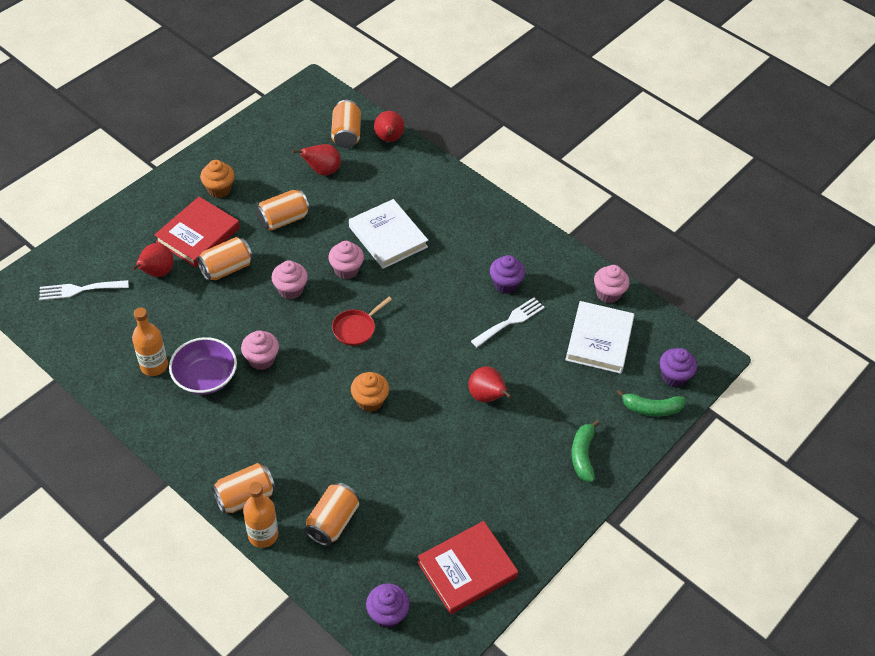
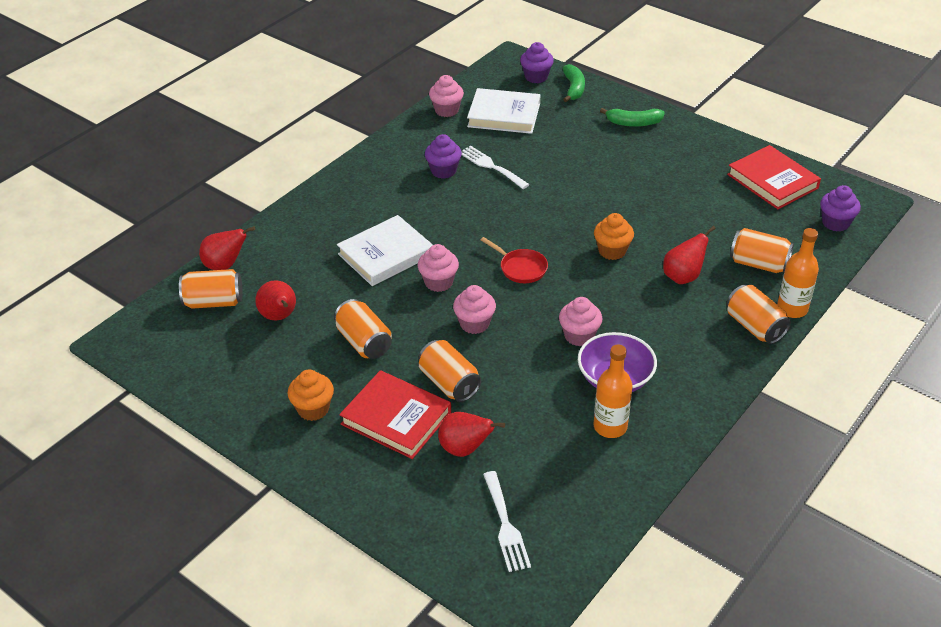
camera: 90 degrees left, 10 degrees down
red pear [468,366,512,402] -> red pear moved to [663,226,716,284]

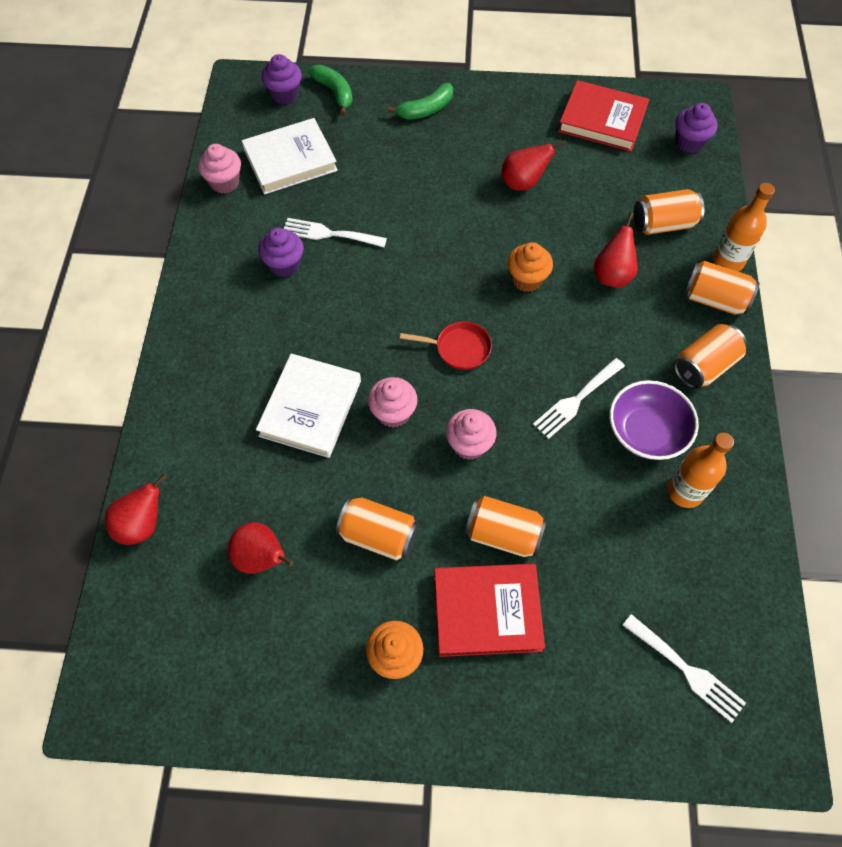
camera: 35 degrees left, 20 degrees up
orange can [179,269,243,309] -> orange can moved to [674,324,747,389]
red pear [438,412,505,457] -> red pear moved to [501,140,566,191]
pink cupcake [559,297,602,346] -> white fork [533,358,625,439]

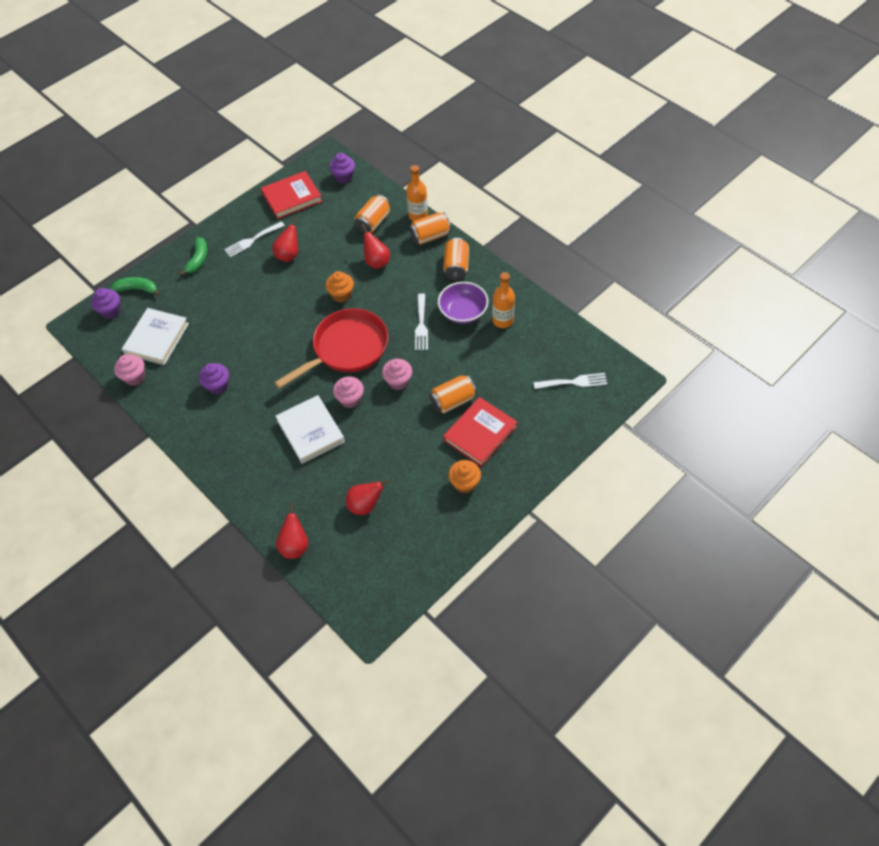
camera: 45 degrees left, 5 degrees down
white fork [284,218,387,247] -> white fork moved to [224,221,285,257]
orange can [336,497,419,561] -> none
red pan [400,321,492,370] -> red pan [274,308,388,389], size x2.20

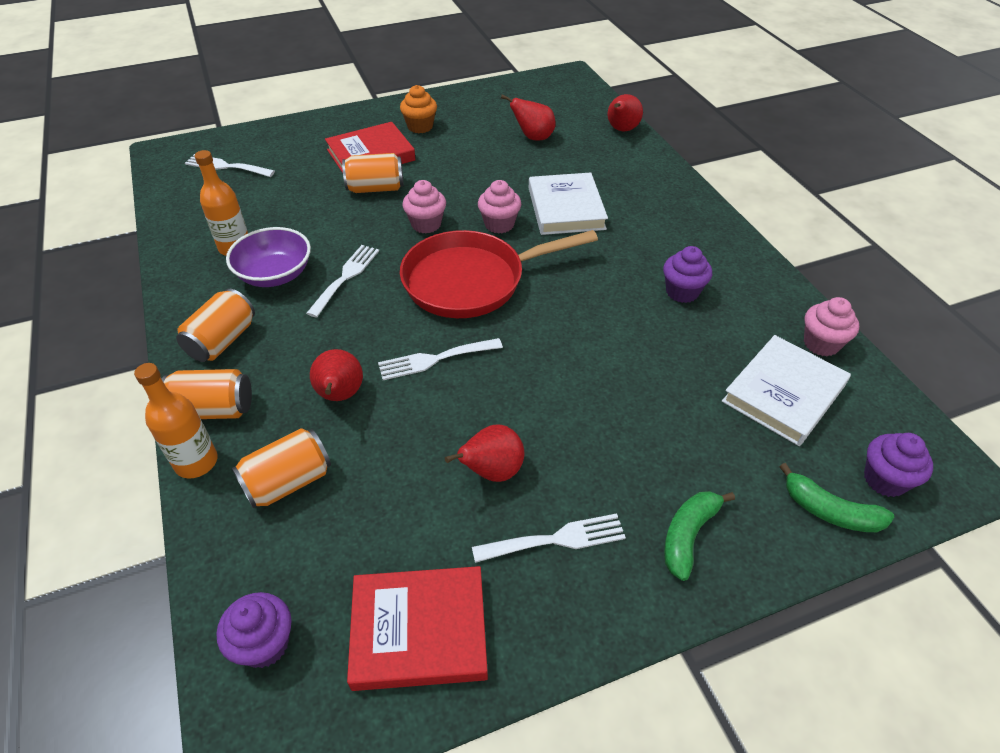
camera: 160 degrees left, 10 degrees down
orange cupcake [325,271,354,303] -> white fork [378,338,503,380]

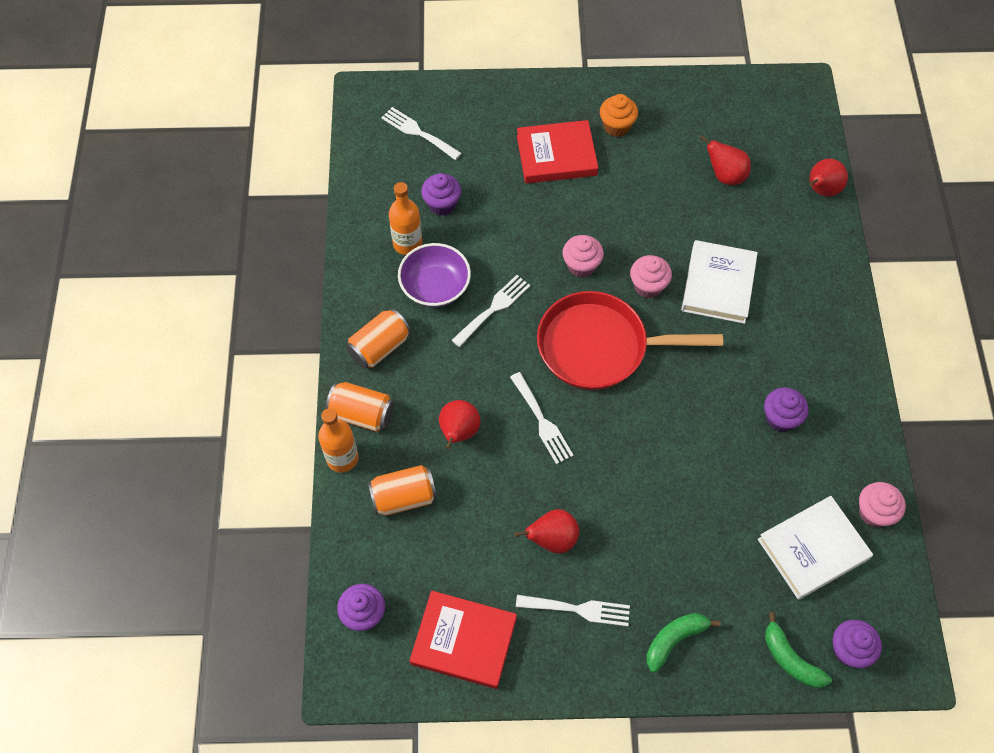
camera: 20 degrees right, 15 degrees up
orange can [342,153,404,193] -> none
white fork [378,338,503,380] -> white fork turned 120 degrees counterclockwise [510,372,574,464]
none -> purple cupcake [421,173,461,216]

